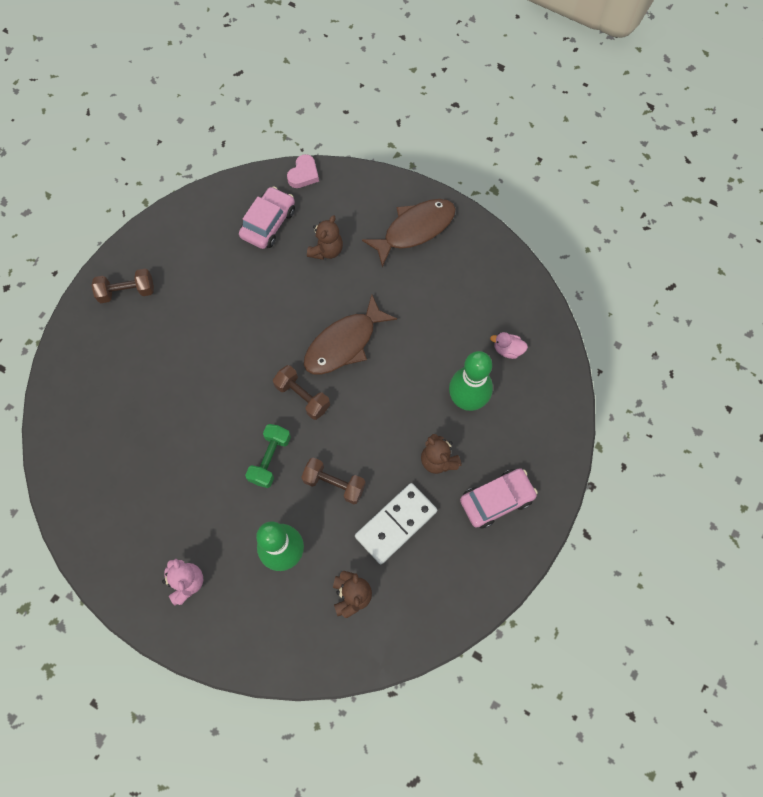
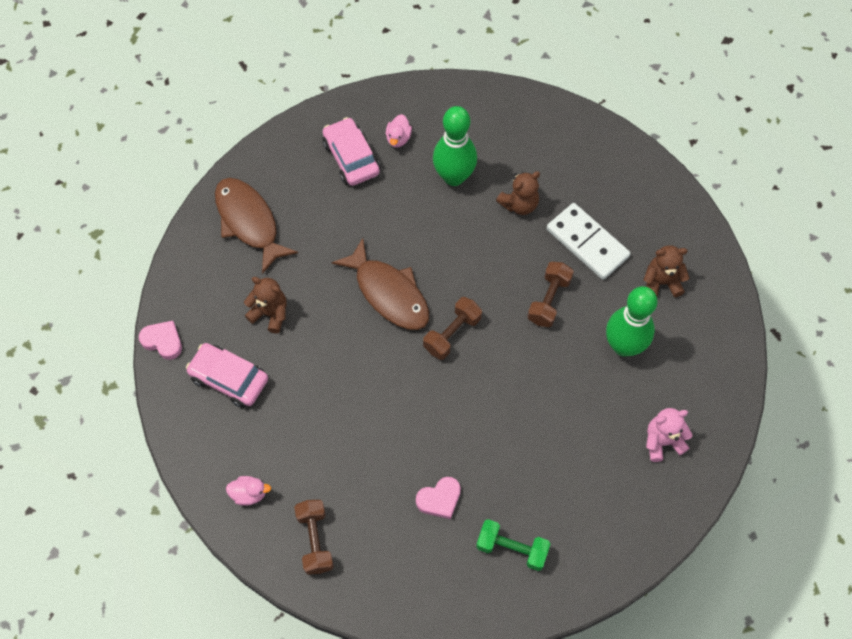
camera: 90 degrees left, 5 degrees down
green dumbbell [245,424,291,488] -> green dumbbell moved to [476,519,551,571]
pink car [460,468,538,529] -> pink car moved to [323,117,380,186]
none -> pink duck [226,476,271,506]
none -> pink heart [416,477,461,519]

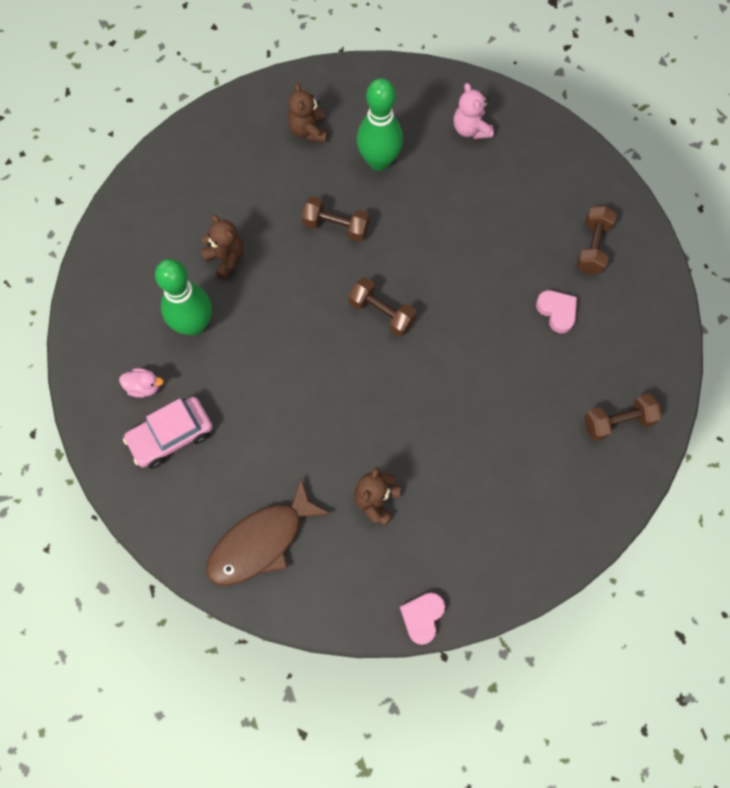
camera: 95 degrees left, 5 degrees up
pink car [186,343,268,408] -> none
pink duck [226,476,271,506] -> none
brown fish [332,238,429,330] -> none
green dumbbell [476,519,551,571] -> brown dumbbell [576,206,617,274]
white domino [547,203,631,280] -> none

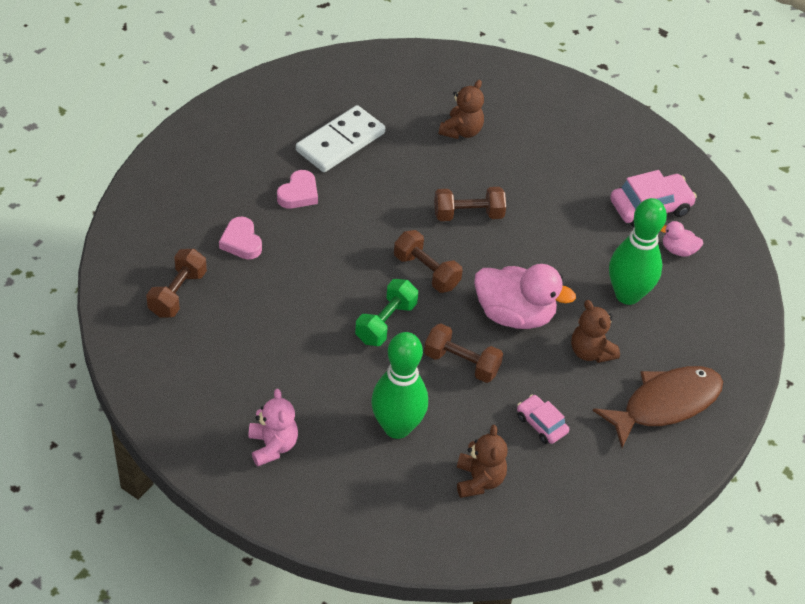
camera: 175 degrees left, 20 degrees down
brown fish [206,478,330,586] -> brown fish moved to [593,366,723,448]
pink heart [400,593,445,645] -> pink heart moved to [277,170,318,209]
brown dumbbell [584,393,662,441] -> brown dumbbell moved to [434,187,506,221]
none -> white domino [296,105,385,172]
none -> green dumbbell [355,279,418,346]
none -> pink duck [474,264,576,329]
none -> pink car [517,395,569,444]

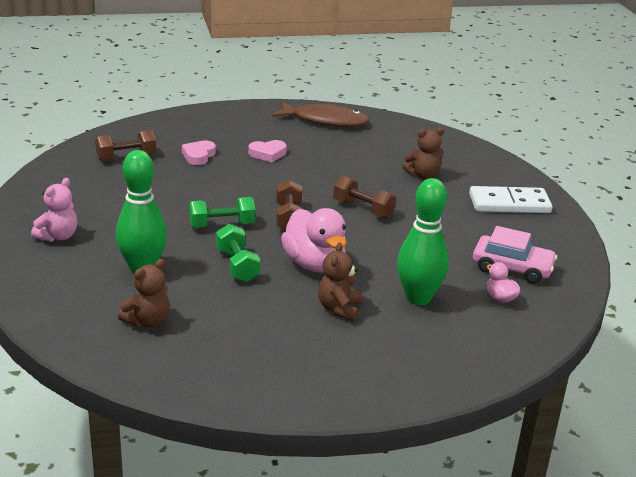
camera: 45 degrees right, 20 degrees down
white domino [296,105,385,172] -> white domino moved to [469,186,553,213]
brown dumbbell [424,324,503,383] -> green dumbbell [216,223,260,282]
pink car [517,395,569,444] -> none
brown fish [593,366,723,448] -> brown fish moved to [272,101,370,127]

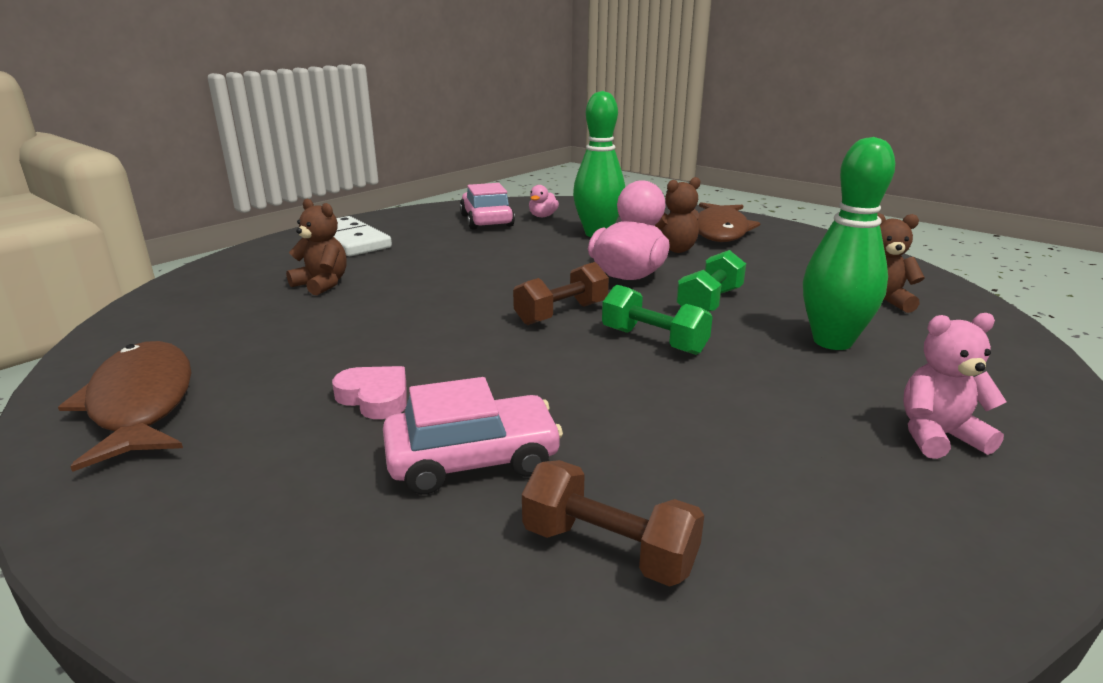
camera: 125 degrees left, 5 degrees down
pink heart [182,140,216,165] -> pink car [383,377,563,495]
brown dumbbell [333,175,396,218] -> none
none -> brown fish [697,202,760,242]

